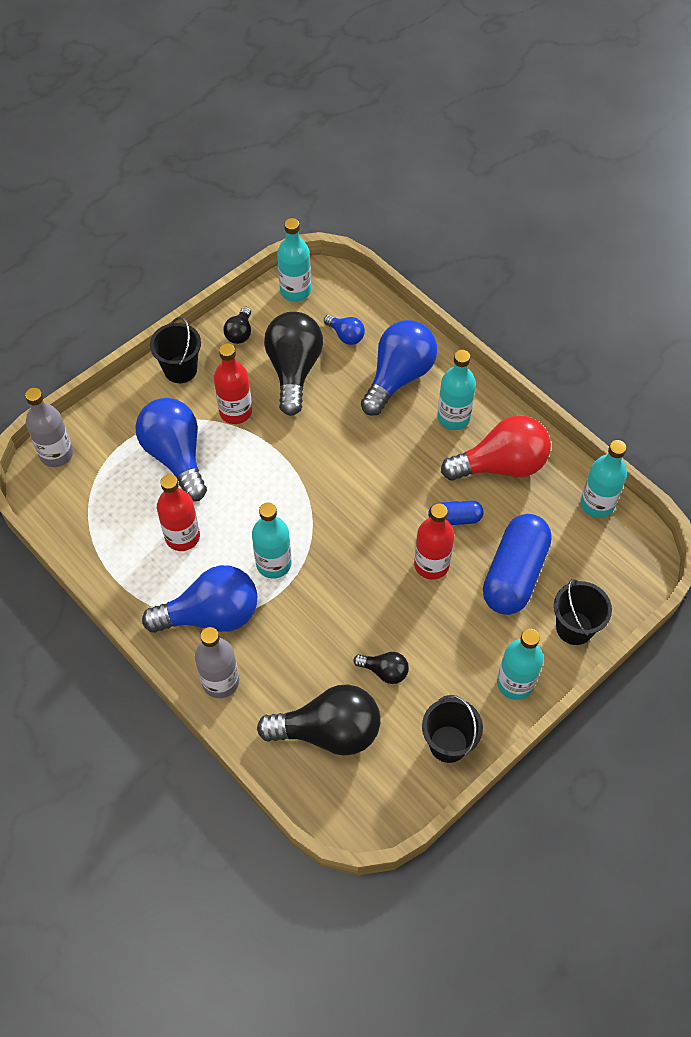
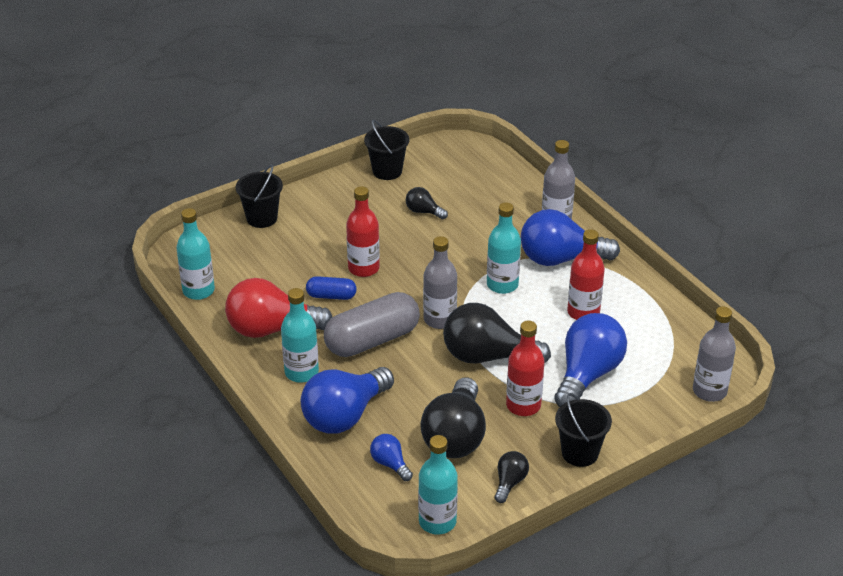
camera: 170 degrees left, 20 degrees down
blue light bulb [135,398,207,501] -> blue light bulb turned 135 degrees counterclockwise [554,313,627,407]
black light bulb [257,685,381,756] -> black light bulb moved to [443,303,551,364]
blue capsule [483,514,552,615] -> none
turquoise bottle [497,629,544,700] -> none
none -> grey capsule [324,292,420,357]
none -> grey bottle [423,236,457,329]

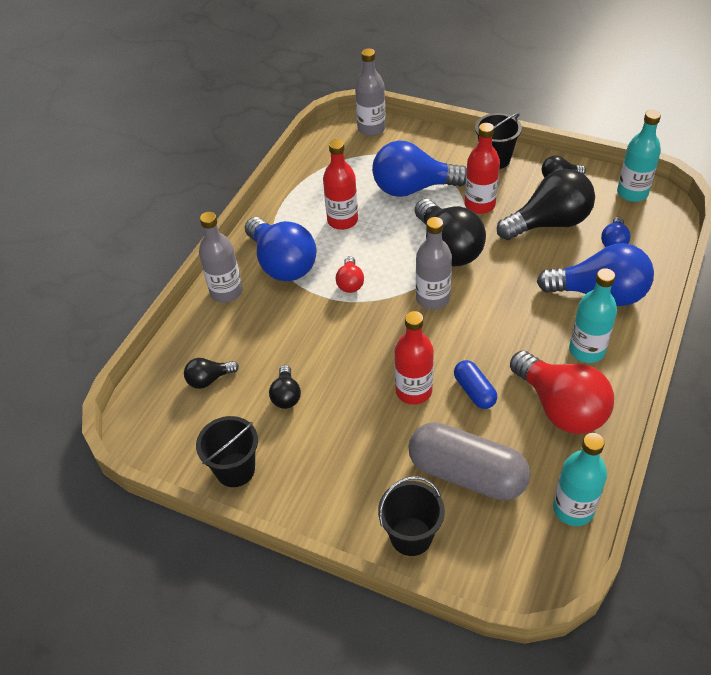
camera: 120 degrees left, 10 degrees up
grey capsule [324,292,420,357] -> grey capsule moved to [408,422,530,501]
turquoise bottle [487,202,521,294] -> red light bulb [336,256,364,293]
none -> black light bulb [184,358,239,389]

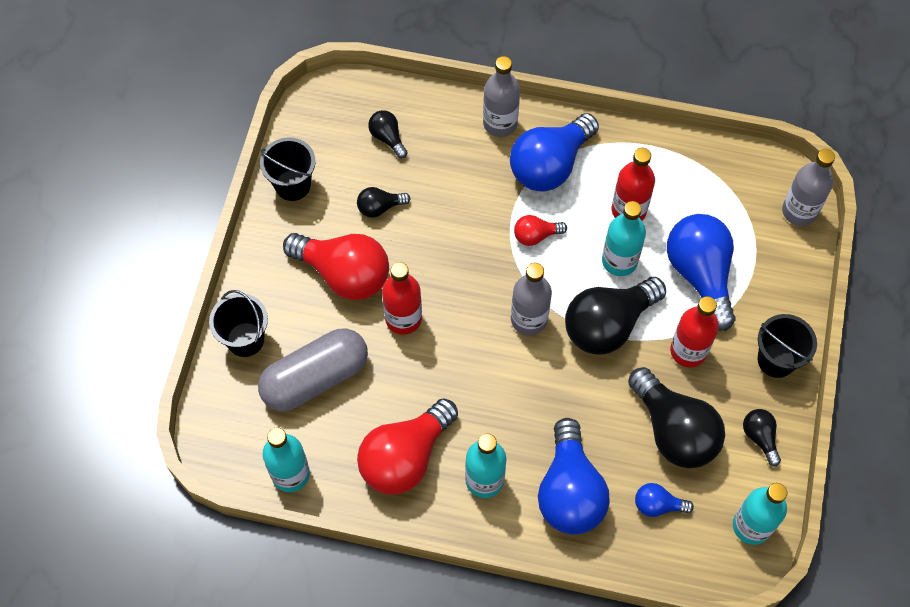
camera: 75 degrees right, 15 degrees up
grey capsule [408,422,530,501] -> grey capsule turned 45 degrees clockwise [258,328,368,411]
blue capsule [454,360,497,409] -> none
none -> red light bulb [283,233,389,300]
none -> turquoise bottle [602,201,646,276]

